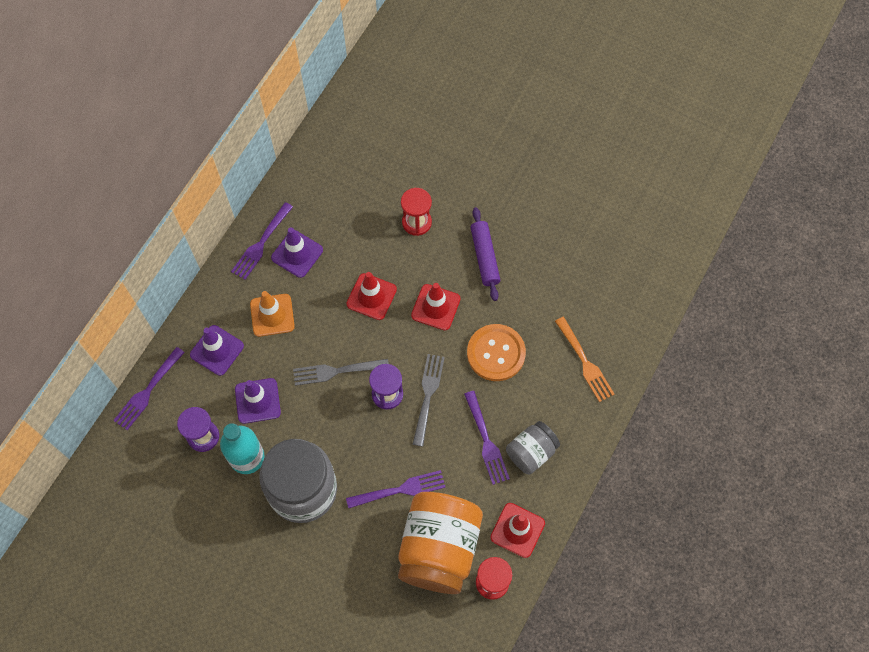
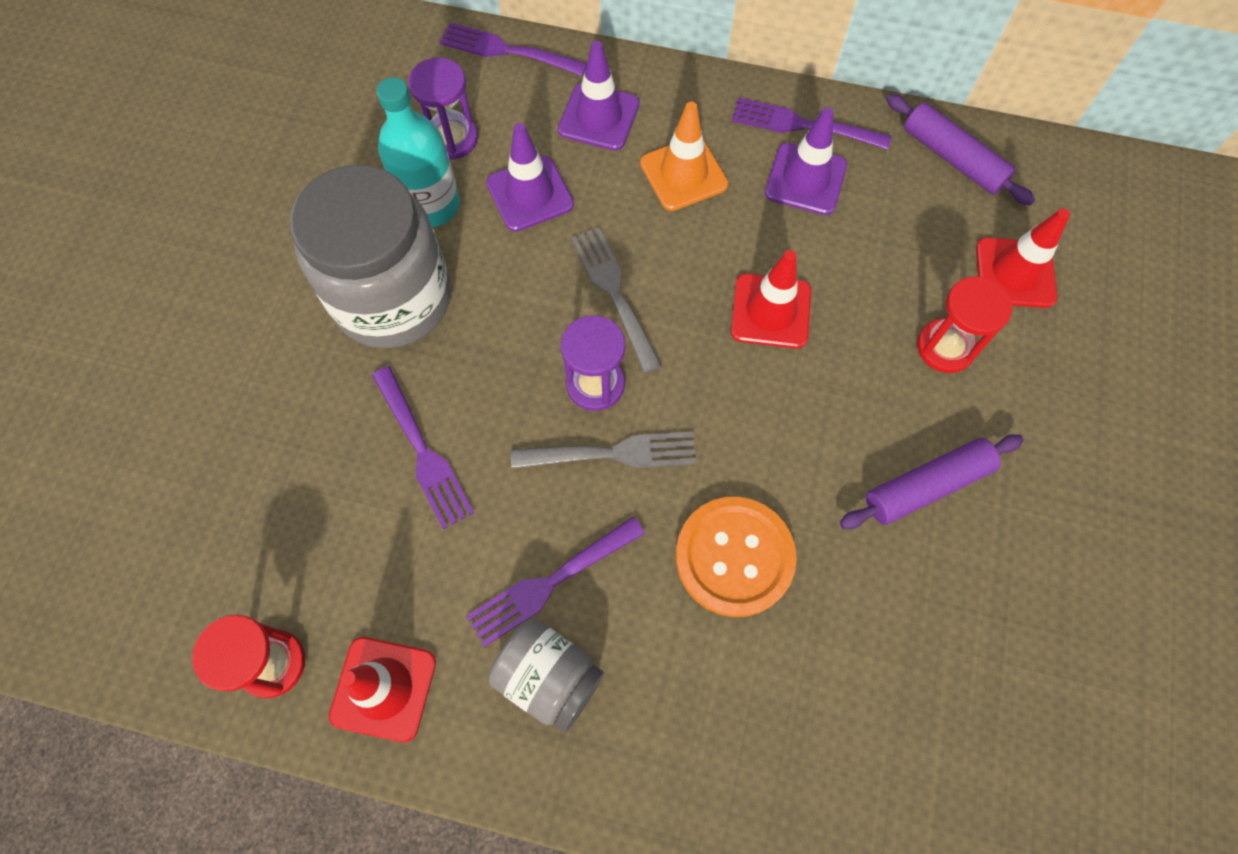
camera: 75 degrees right, 0 degrees up
orange jar [398,492,483,594] -> none
red traffic cone [411,283,461,330] -> red traffic cone moved to [976,208,1070,308]
orange fork [555,317,615,402] -> none
none -> purple rolling pin [886,94,1035,205]

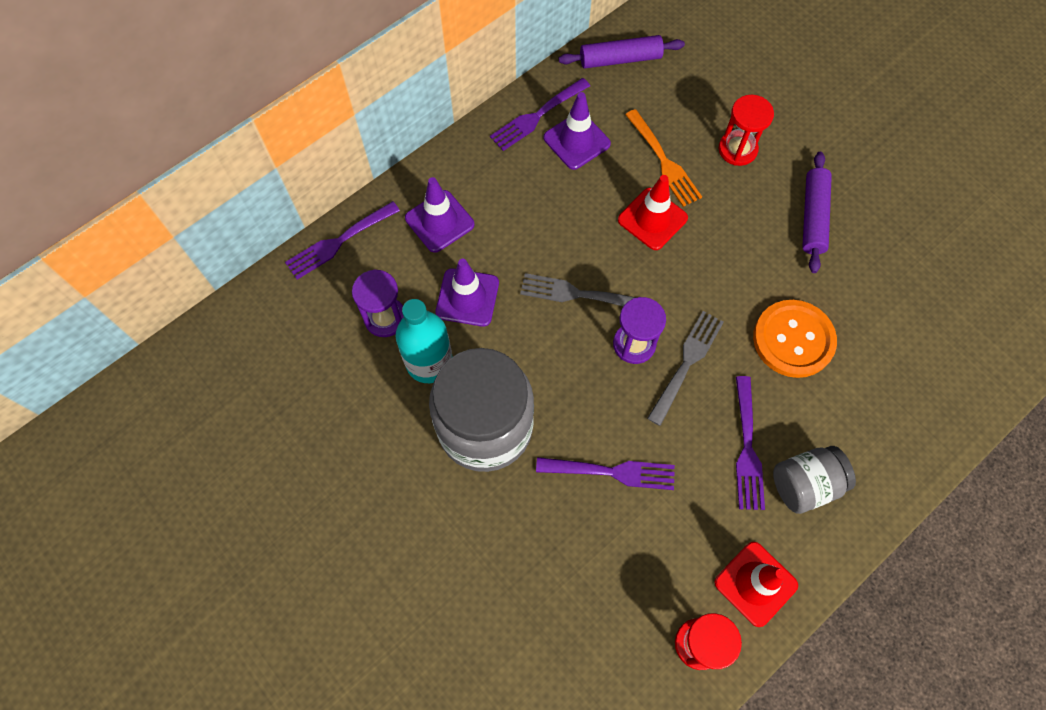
camera: 55 degrees left, 0 degrees up
orange traffic cone [640,102,728,211] -> none
red traffic cone [976,208,1070,308] -> none
none -> orange fork [625,109,702,207]

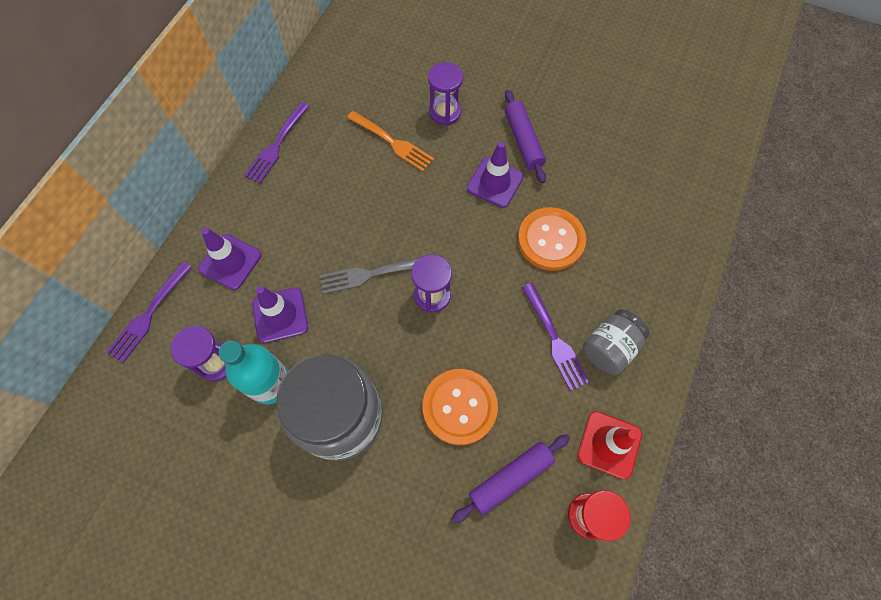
camera: 25 degrees left, 0 degrees up
purple fork [536,457,675,490] -> orange button [422,369,498,445]
purple traffic cone [543,92,611,170] -> purple traffic cone moved to [467,142,524,208]
purple rolling pin [558,35,685,69] -> purple rolling pin moved to [452,435,570,523]
red traffic cone [618,175,688,250] -> none
grey fork [647,311,724,426] -> none
red hourglass [719,95,774,166] -> purple hourglass [428,62,463,125]

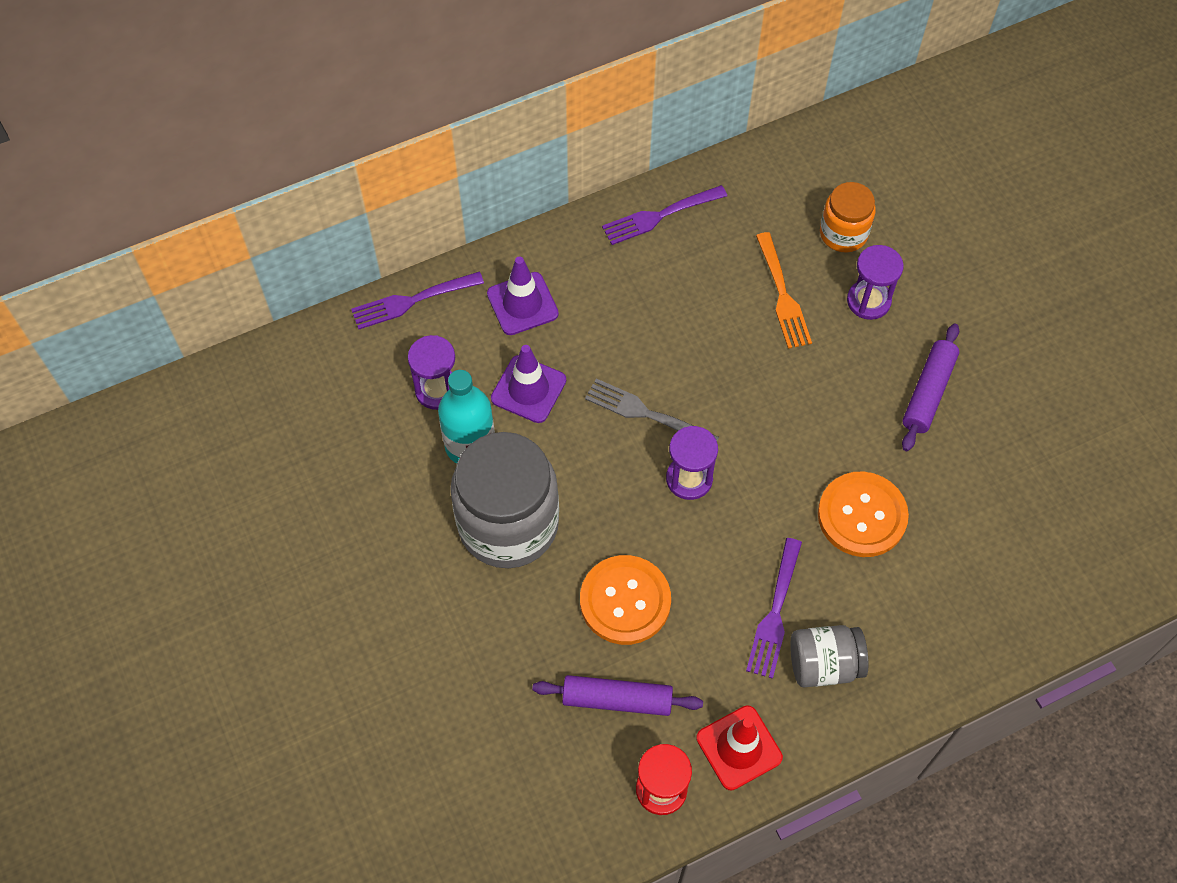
camera: 40 degrees right, 5 degrees down
purple traffic cone [467,142,524,208] -> none
none -> orange jar [820,182,876,253]

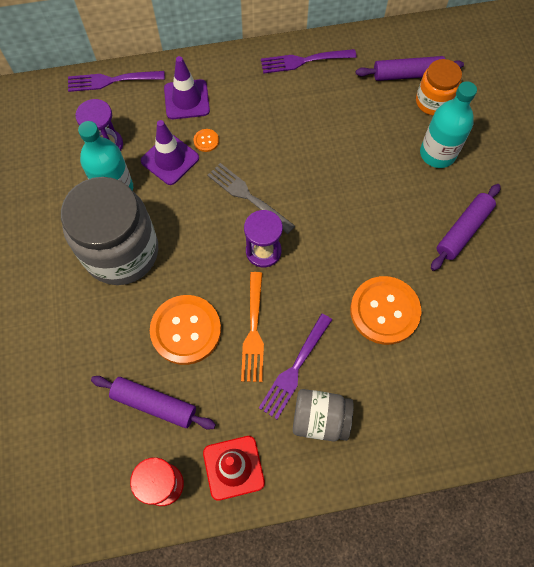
camera: 15 degrees right, 5 degrees up
orange fork [756,232,812,349] -> orange fork moved to [241,272,264,382]
purple hourglass [847,245,904,320] -> turquoise bottle [420,81,477,168]
none -> orange button [194,129,219,152]
none -> purple rolling pin [356,56,464,81]

